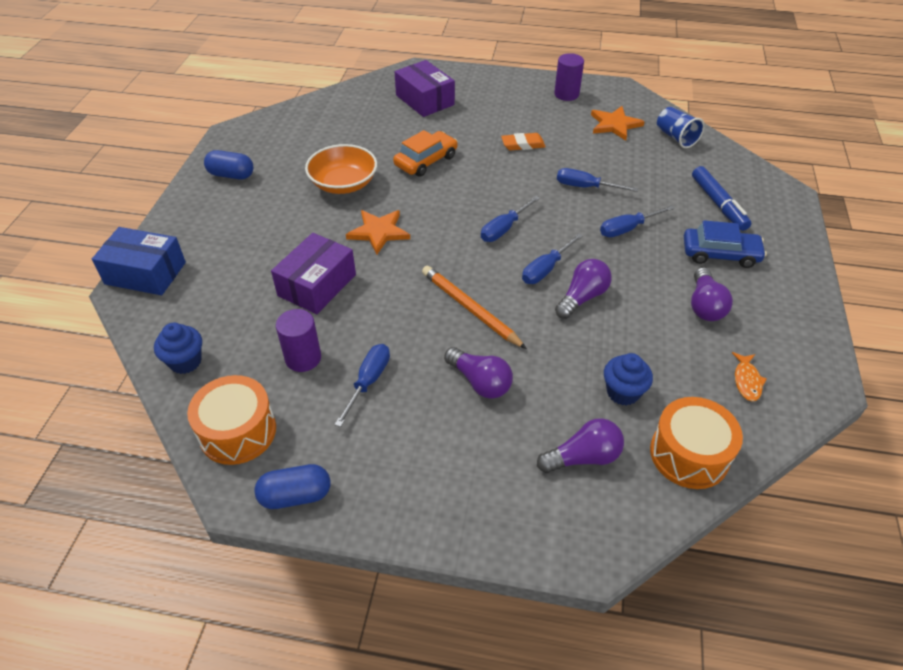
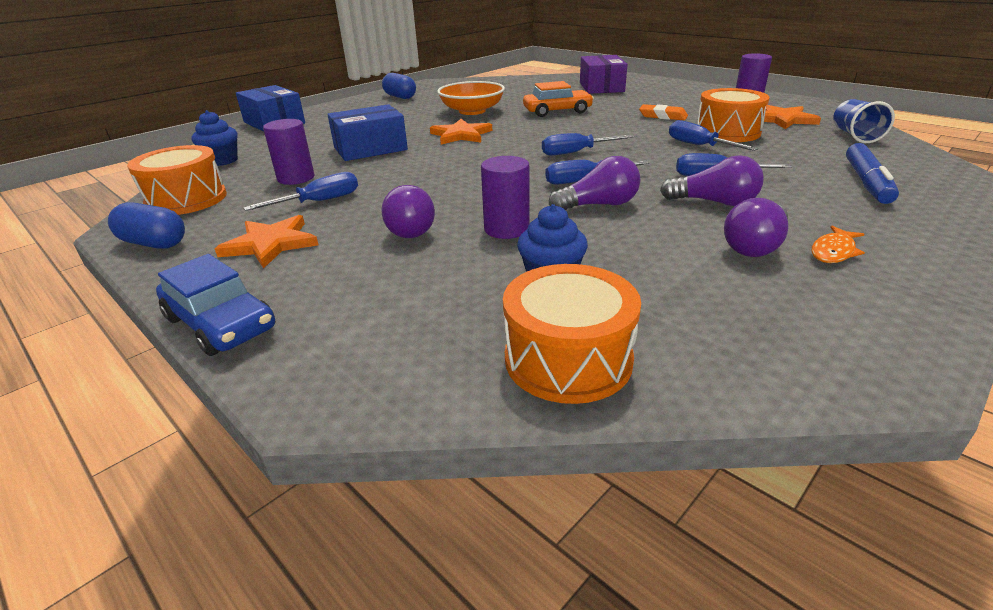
camera: 35 degrees right, 15 degrees down
purple box [271,233,356,314] -> blue box [328,104,408,161]
orange pencil [422,266,527,349] -> none
purple light bulb [537,418,624,473] -> purple light bulb moved to [660,155,764,206]
blue car [684,220,767,268] -> blue car moved to [156,254,275,356]
orange fish [732,352,767,401] -> orange fish moved to [812,226,865,263]
none -> orange star [215,215,318,268]
none -> purple cylinder [481,156,530,239]
none -> orange drum [697,88,770,142]

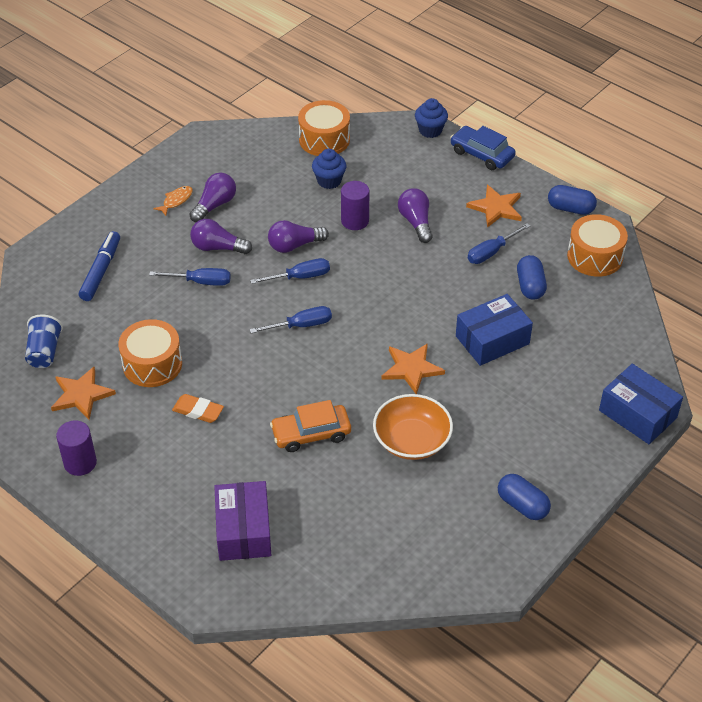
camera: 175 degrees right, 15 degrees up
blue cupcake [192,110,238,166] -> blue cupcake moved to [415,98,448,138]
purple cylinder [263,119,314,185] -> blue capsule [517,255,547,300]
blue screwdriver [669,120,758,151] -> none

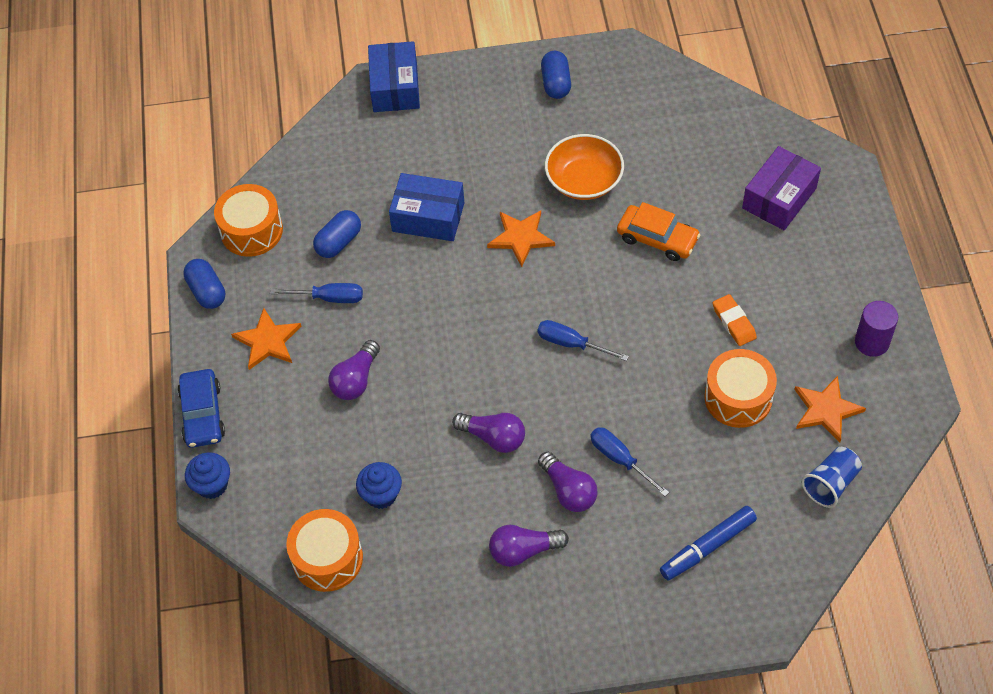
camera: 135 degrees left, 10 degrees up
orange fish [153,186,193,216] -> none
blue screwdriver [250,258,330,284] -> none
purple cylinder [341,181,369,230] -> none

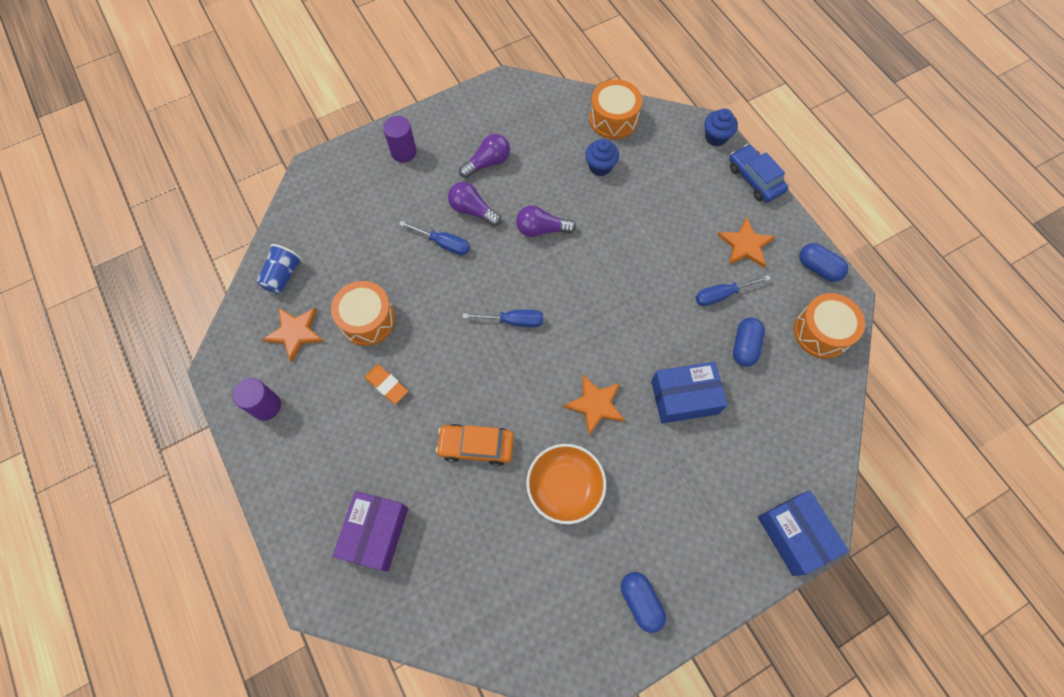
camera: 155 degrees right, 10 degrees up
purple light bulb [328,340,380,400] -> none
blue marker [660,506,757,581] -> none
none -> purple cylinder [383,116,417,163]

